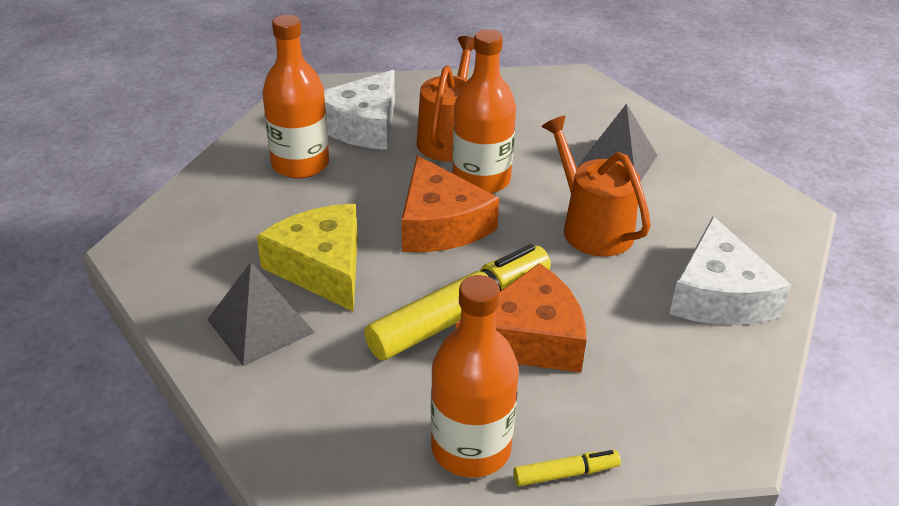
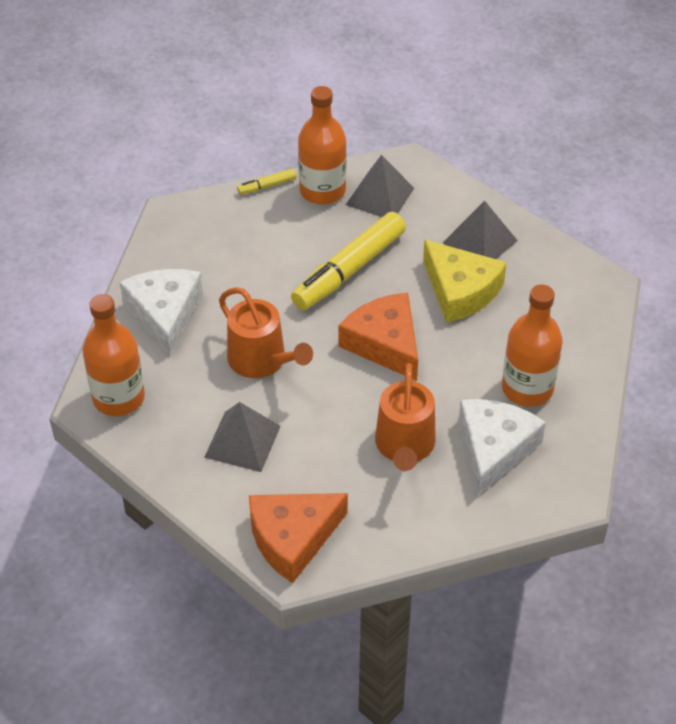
camera: 170 degrees right, 10 degrees up
orange bottle [452,29,516,194] -> orange bottle moved to [82,294,145,416]
orange cheese [456,263,587,373] -> orange cheese moved to [249,493,348,583]
none -> grey pyramid [346,155,414,217]

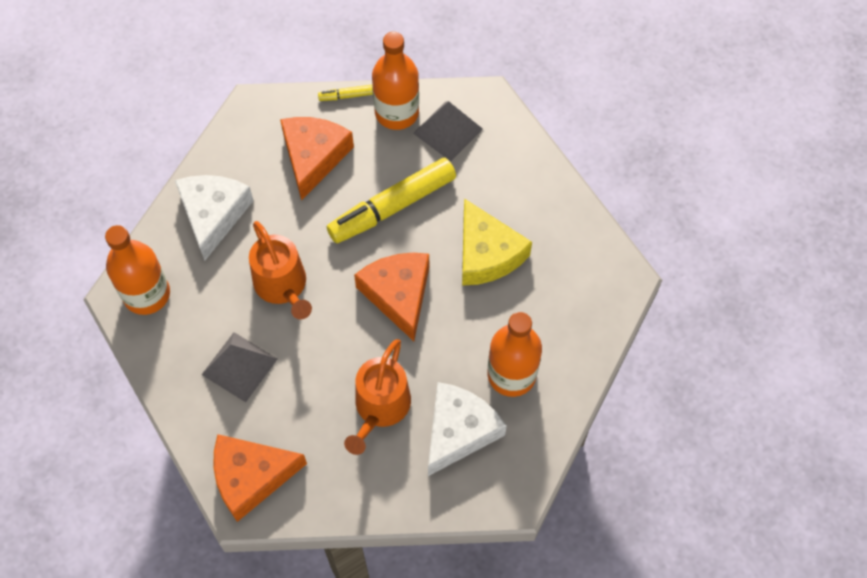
camera: 15 degrees right, 15 degrees up
grey pyramid [443,200,518,259] -> none
none -> orange cheese [280,117,354,201]

